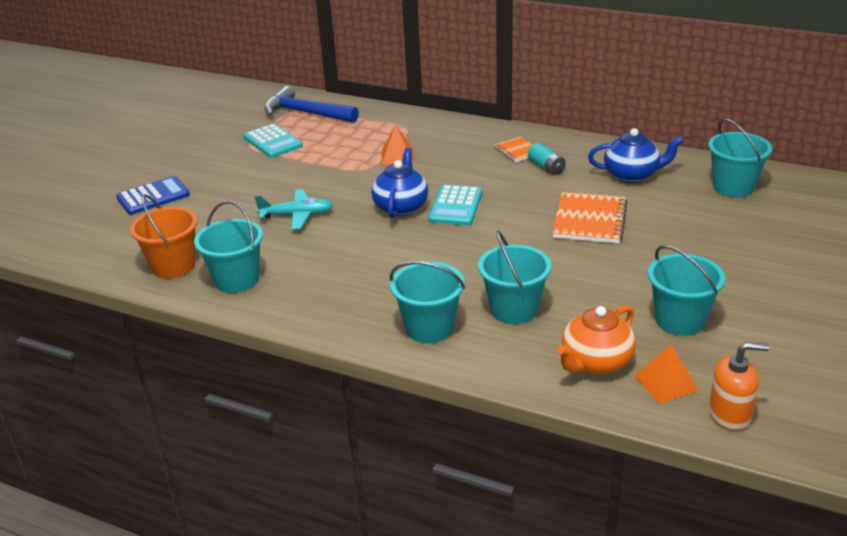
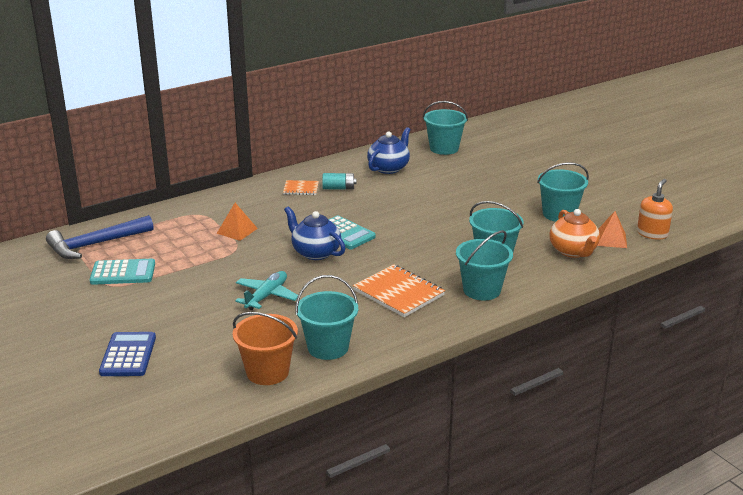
camera: 60 degrees left, 5 degrees down
orange notebook [552,192,628,243] -> orange notebook moved to [353,264,445,317]

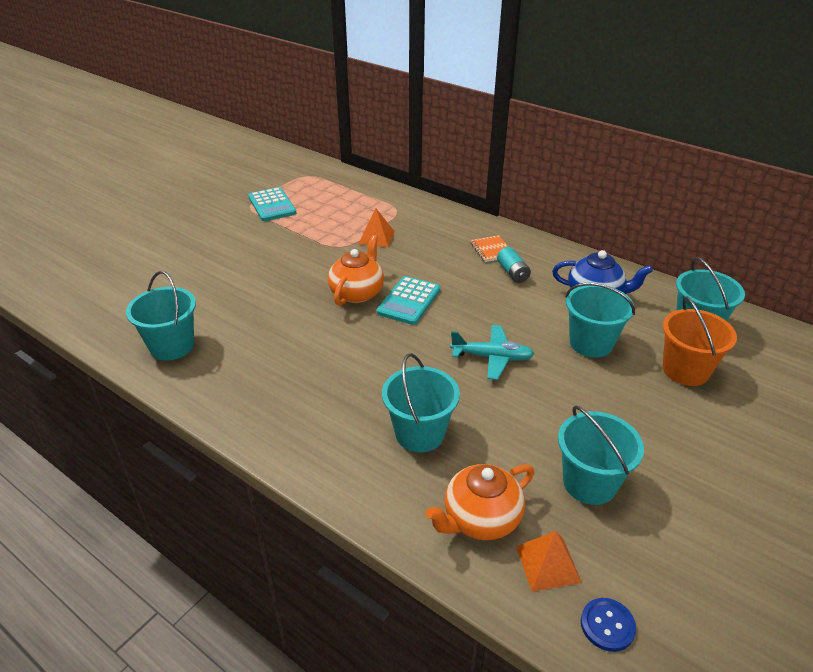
camera: 70 degrees right, 10 degrees up
blue hammer [46,215,153,259] -> none
blue calculator [99,332,156,376] -> none
orange bucket [233,312,298,385] -> orange bucket moved to [663,296,737,386]
turquoise plane [235,271,298,310] -> turquoise plane moved to [450,325,534,380]
blue teapot [284,206,346,260] -> orange teapot [328,235,384,306]
orange notebook [353,264,445,317] -> none
turquoise bucket [456,230,513,300] -> turquoise bucket moved to [566,283,635,358]
orange soap dispenser [637,179,673,240] -> blue button [581,598,636,652]

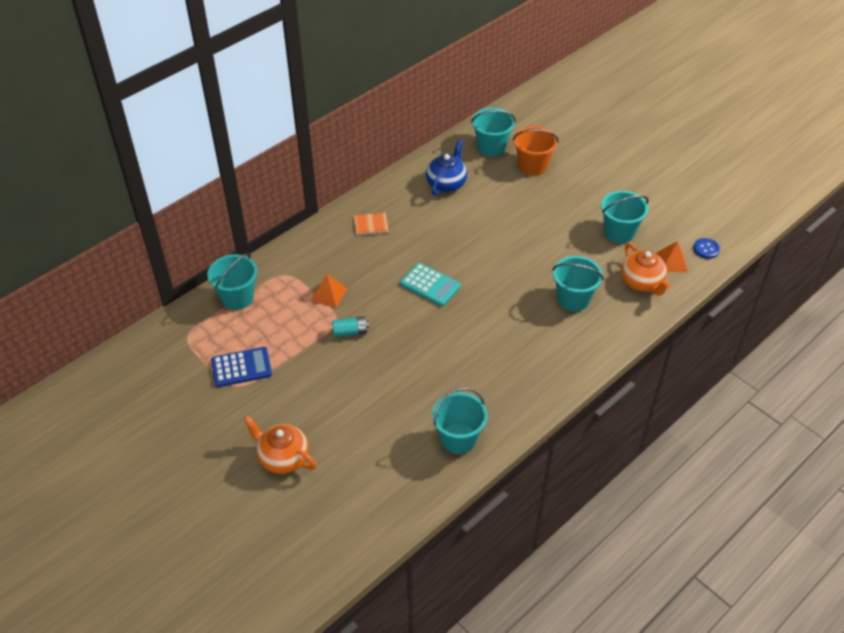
camera: 80 degrees left, 10 degrees up
turquoise calculator [248,187,296,221] -> blue calculator [211,347,272,387]
orange teapot [328,235,384,306] -> orange teapot moved to [243,416,316,474]
turquoise plane [450,325,534,380] -> none
turquoise battery [497,247,531,283] -> turquoise battery moved to [332,316,369,337]
turquoise bucket [566,283,635,358] -> turquoise bucket moved to [207,253,257,310]

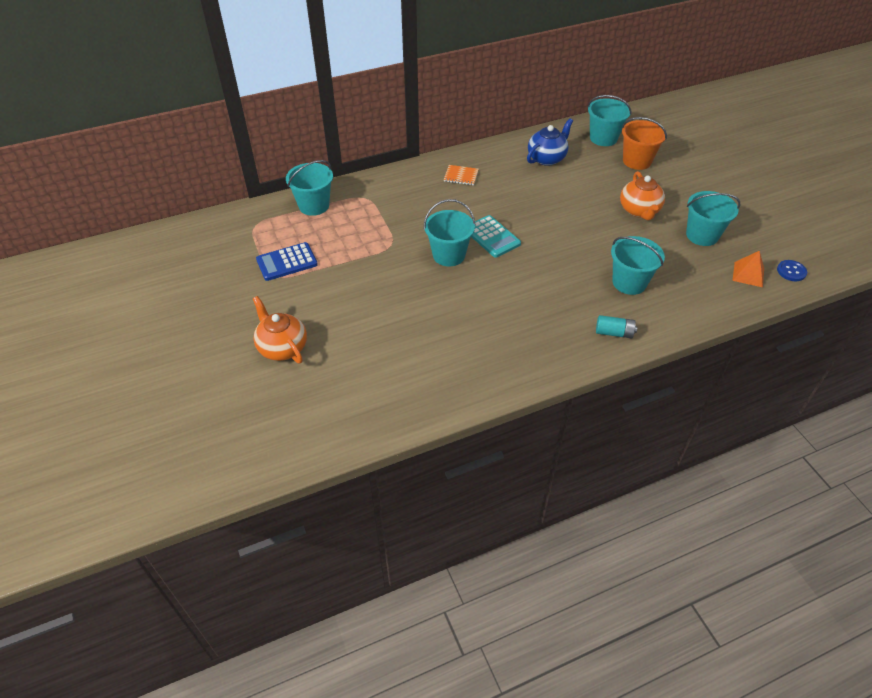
camera: 20 degrees right, 0 degrees up
blue calculator [211,347,272,387] -> blue calculator turned 150 degrees clockwise [256,242,318,281]
orange pyramid [311,274,347,308] -> none
turquoise battery [332,316,369,337] -> turquoise battery moved to [596,315,637,338]
turquoise bucket [432,388,488,454] -> turquoise bucket moved to [424,199,475,266]
orange teapot [621,243,670,295] -> orange teapot moved to [620,171,665,220]

